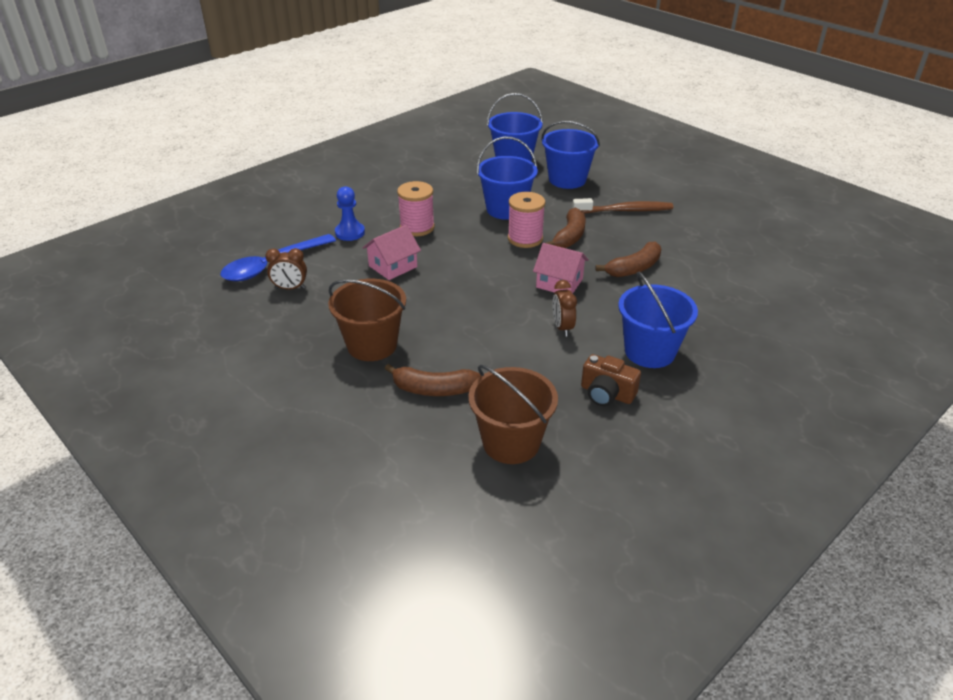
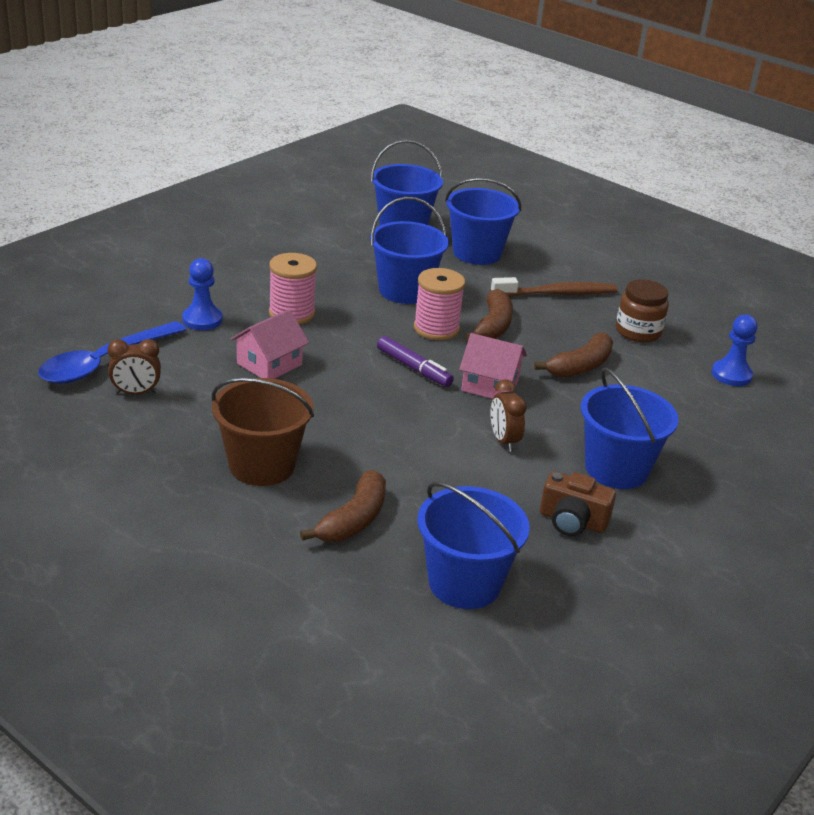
camera: 10 degrees left, 5 degrees down
brown banana [385,364,481,396] -> brown banana turned 60 degrees counterclockwise [300,470,386,542]
brown bucket [468,365,558,464] -> blue bucket [417,482,530,609]
none -> purple marker [377,336,454,387]
none -> brown jar [616,279,669,342]
none -> blue pawn [712,315,758,386]

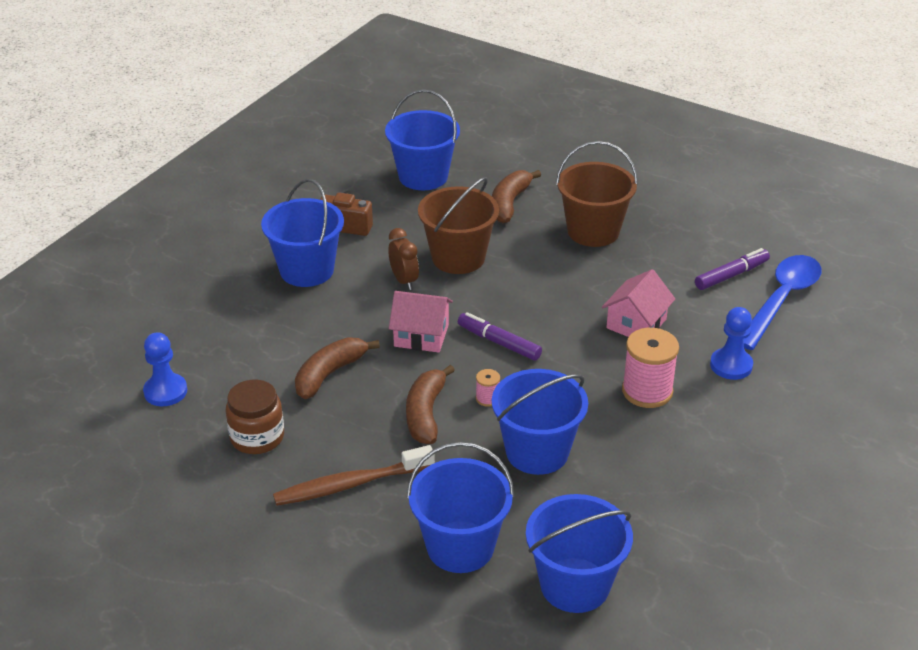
camera: 175 degrees right, 5 degrees up
brown clock [108,339,161,394] -> purple marker [695,248,770,290]
pink spool [414,268,465,340] -> pink spool [476,369,500,407], size x0.47
none -> brown bucket [418,177,499,274]

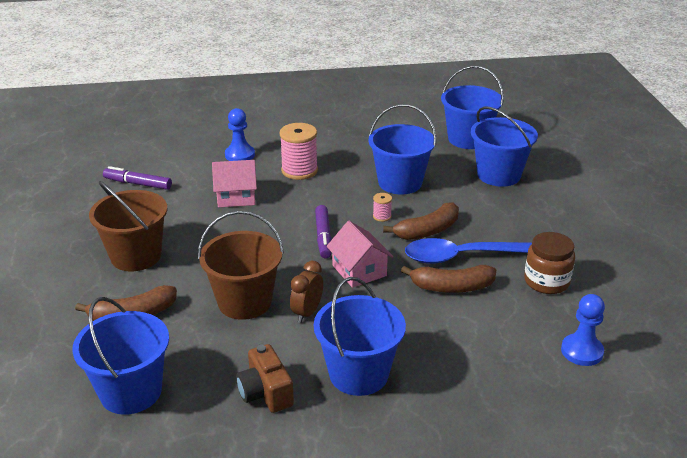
camera: 130 degrees left, 5 degrees down
brown toothbrush [273,445,435,506] -> none
blue spoon [744,255,822,350] -> blue spoon moved to [405,238,532,264]

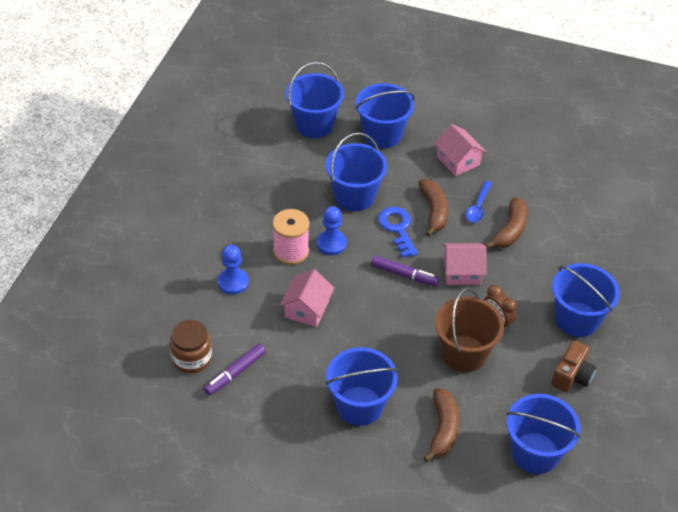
camera: 65 degrees left, 15 degrees up
brown bucket [89,181,167,271] -> blue bucket [326,347,398,426]
brown camera [236,344,294,413] -> brown camera turned 60 degrees counterclockwise [551,340,597,392]
pink spool [373,193,392,222] -> blue key [378,207,418,258]
blue spoon [405,238,532,264] -> blue spoon [466,181,492,223], size x0.54
brown jar [524,232,575,294] -> brown jar moved to [170,320,212,373]
blue pawn [561,294,605,366] -> blue pawn moved to [317,206,347,255]
none -> pink house [434,124,486,176]

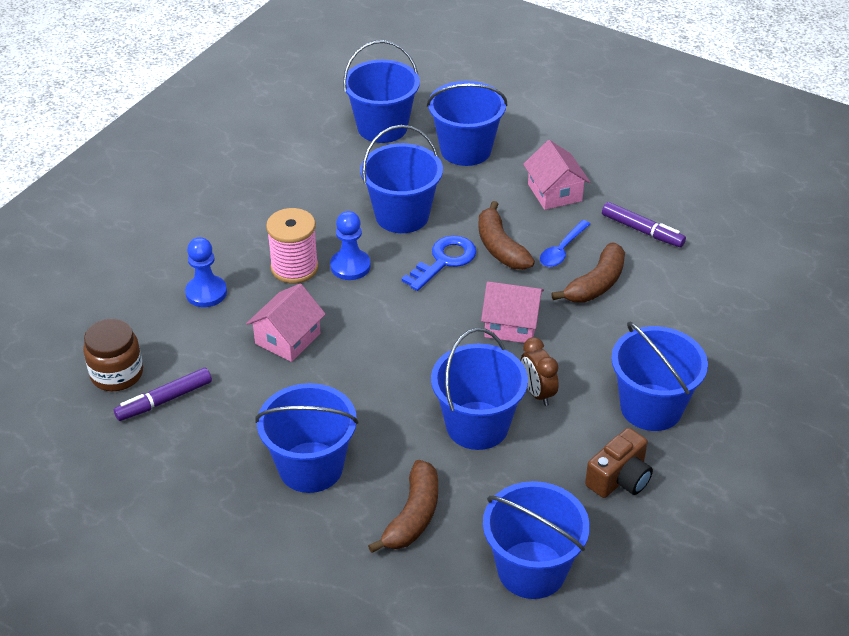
camera: 15 degrees right, 5 degrees down
purple marker [371,255,440,287] -> purple marker moved to [602,202,686,247]
blue key [378,207,418,258] -> blue key turned 45 degrees clockwise [402,235,476,291]
brown banana [418,179,448,237] -> brown banana turned 150 degrees clockwise [479,201,535,270]
brown bucket [435,288,504,372] -> blue bucket [431,328,528,450]

